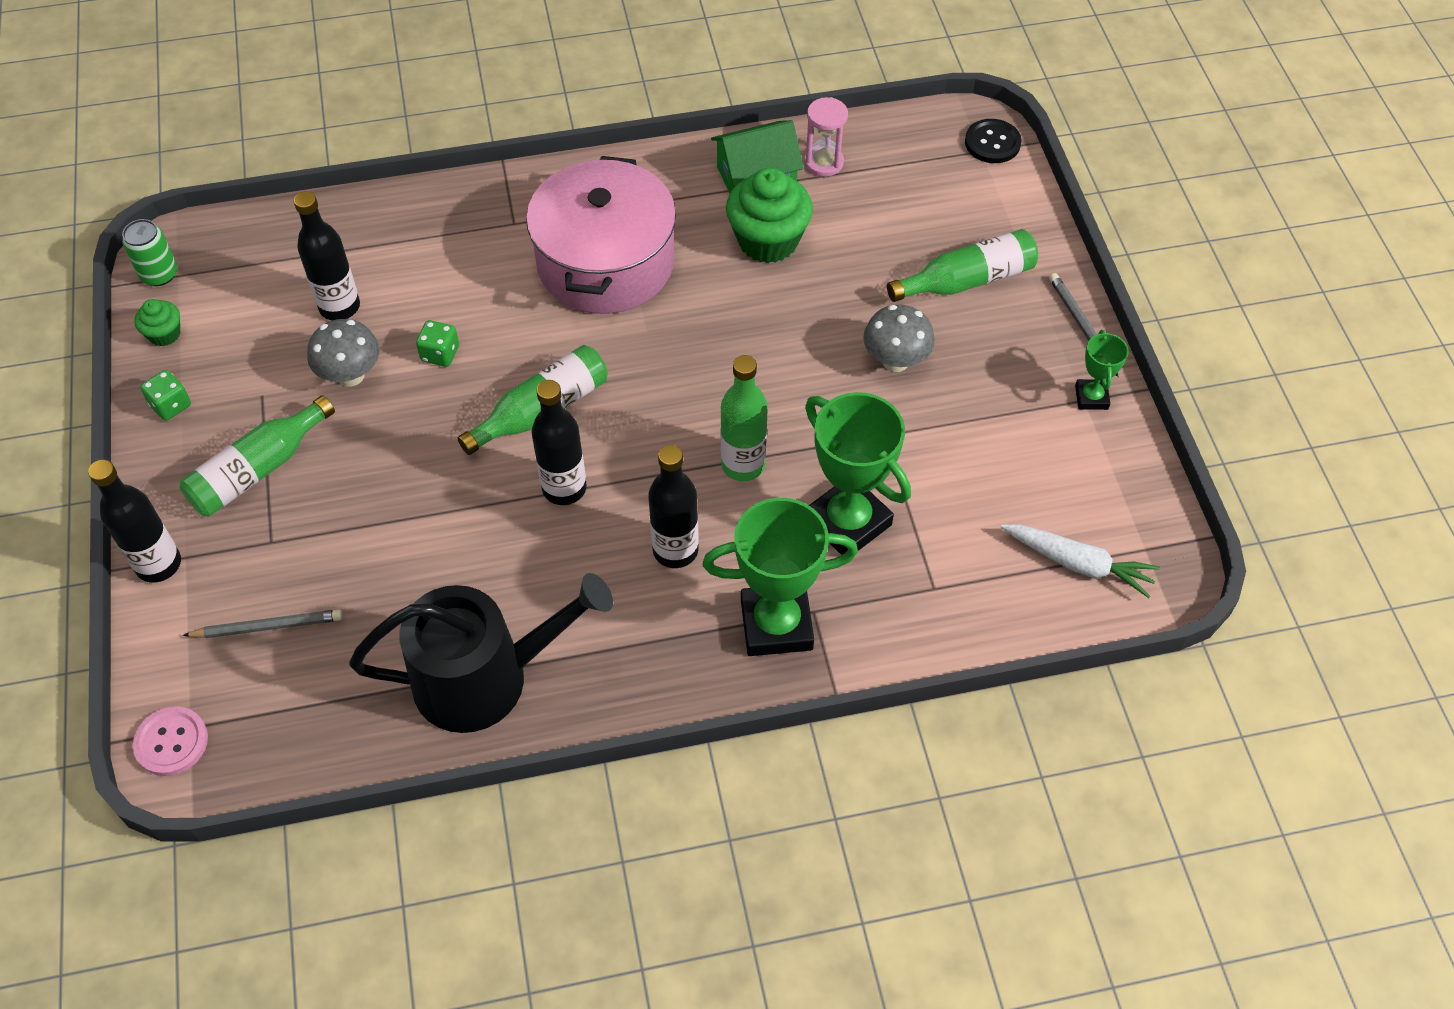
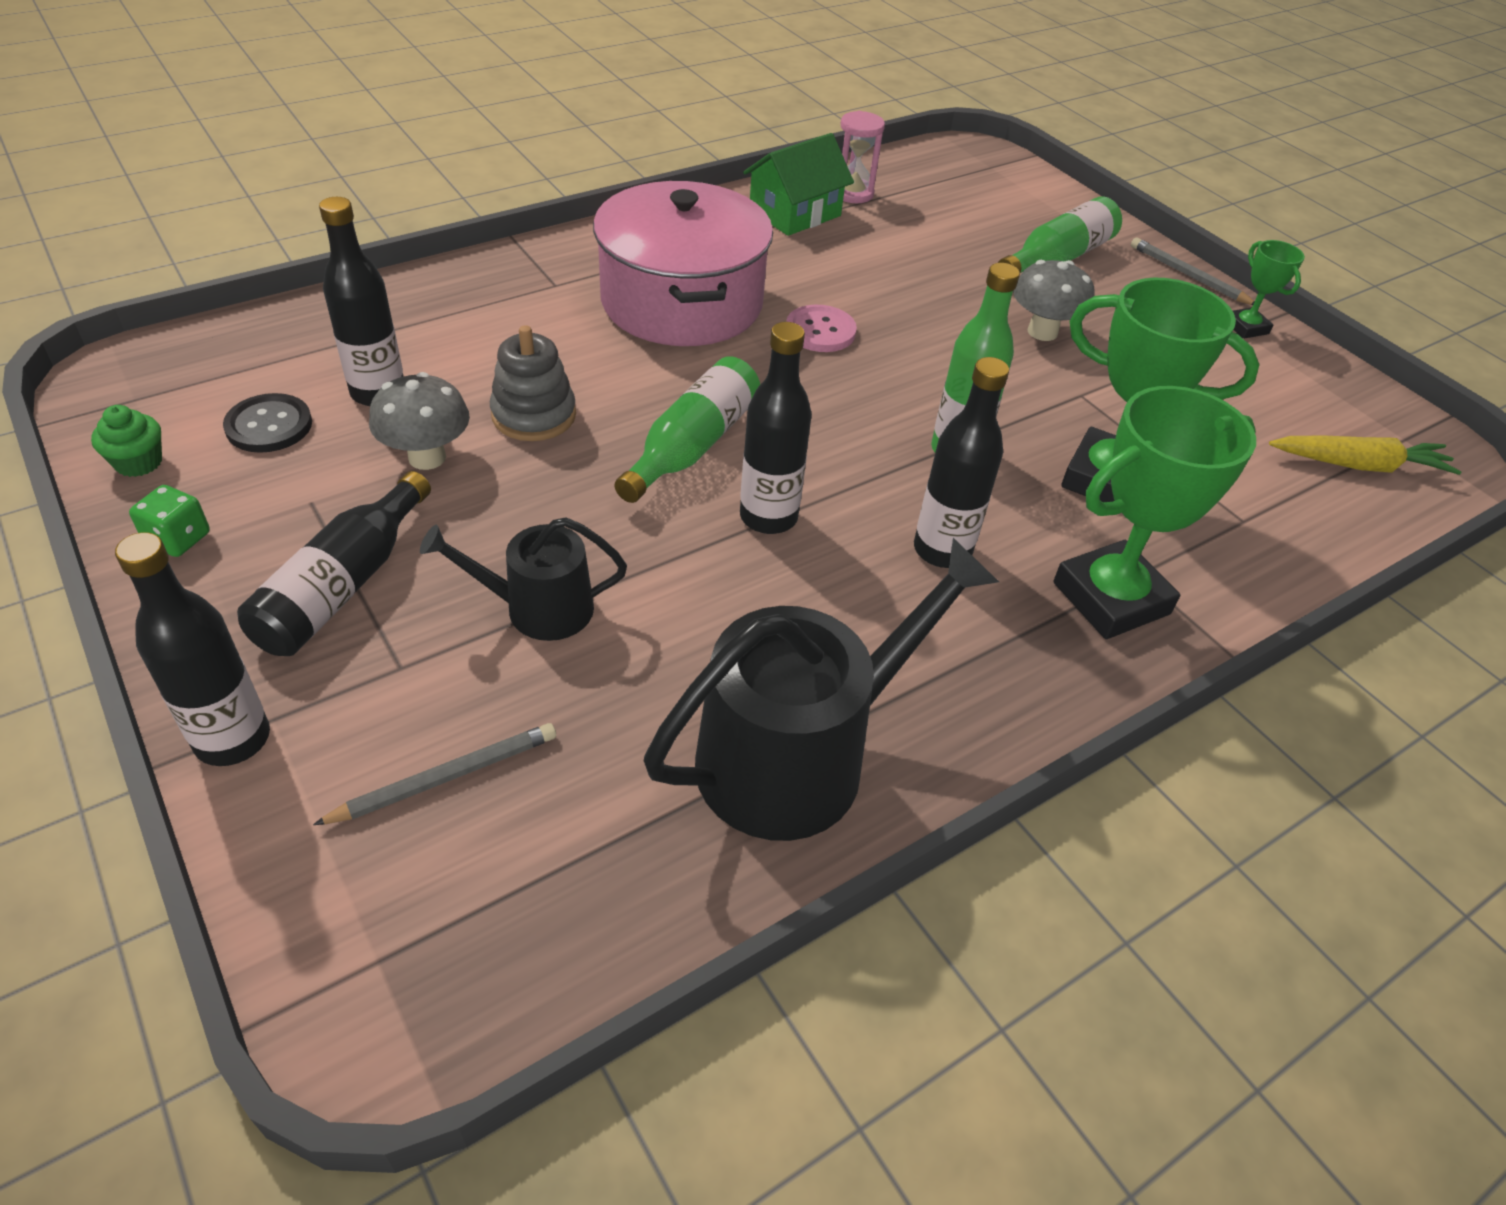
camera: 25 degrees left, 10 degrees down
green can [122,219,177,286] -> none
pink button [133,706,208,776] -> pink button moved to [786,305,857,352]
green bottle [179,395,335,517] -> black bottle [237,471,431,656]
green dice [416,320,459,367] -> grey stacking toy [490,325,576,441]
green cupcake [726,168,813,263] -> none
black button [965,119,1021,163] -> black button moved to [223,393,312,453]
white carrot [1000,524,1160,598] -> yellow carrot [1269,435,1461,475]
none -> black watering can [420,517,627,641]

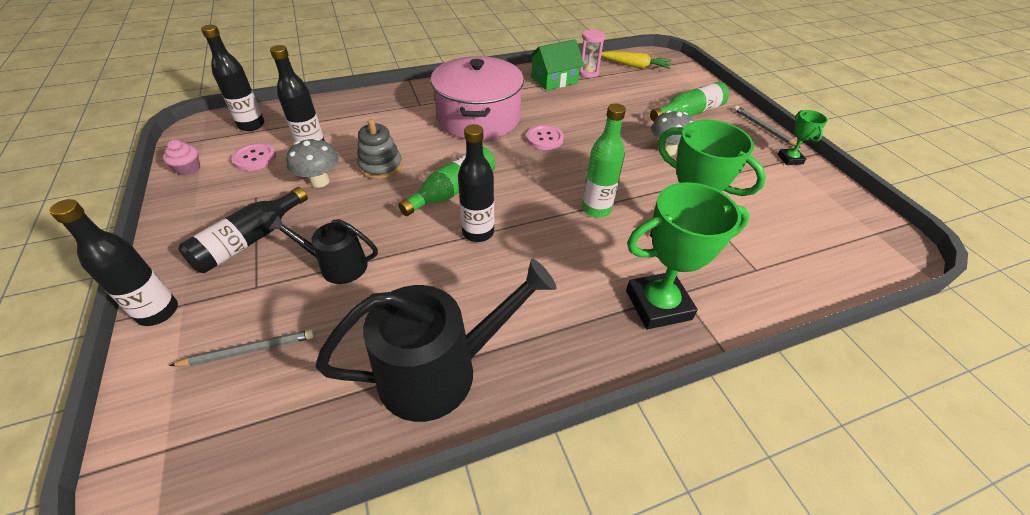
camera: 15 degrees right, 0 degrees up
green cupcake [91,405,162,477] -> pink cupcake [163,140,200,175]
green dice [129,485,210,557] -> none
black button [223,393,312,453] -> pink button [231,143,276,171]
black bottle [914,357,1009,568] -> black bottle moved to [201,25,264,131]
yellow carrot [1269,435,1461,475] -> yellow carrot moved to [601,51,671,69]

